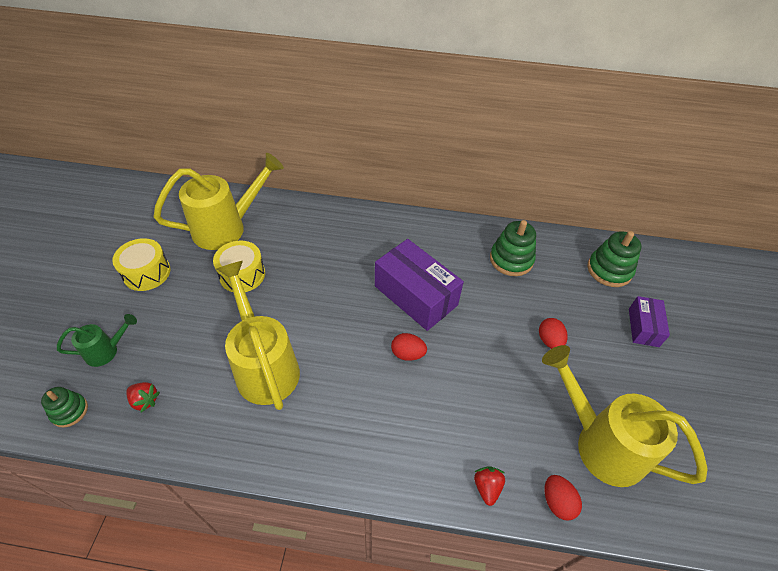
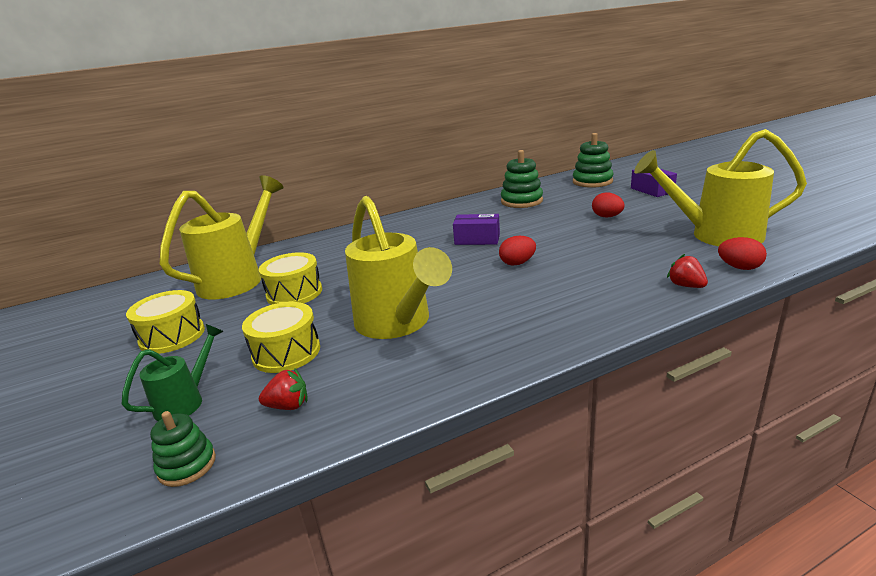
camera: 30 degrees left, 25 degrees down
yellow watering can [217,261,300,410] -> yellow watering can turned 150 degrees counterclockwise [345,196,452,339]
purple box [375,239,464,331] -> purple box [453,214,500,245], size x0.55
none -> yellow drum [242,302,320,373]

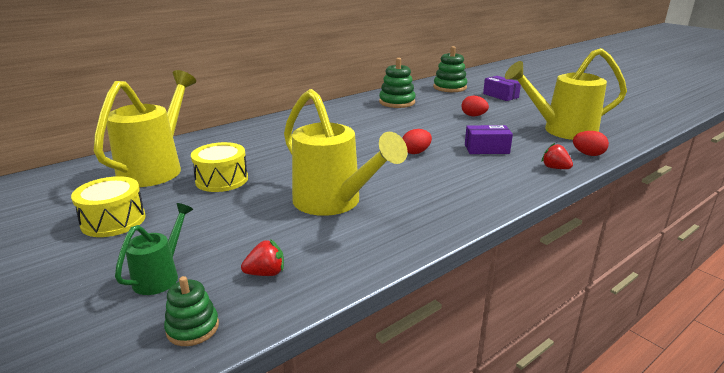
camera: 15 degrees left, 0 degrees up
yellow drum [242,302,320,373] -> none
purple box [453,214,500,245] -> purple box moved to [465,125,513,154]

